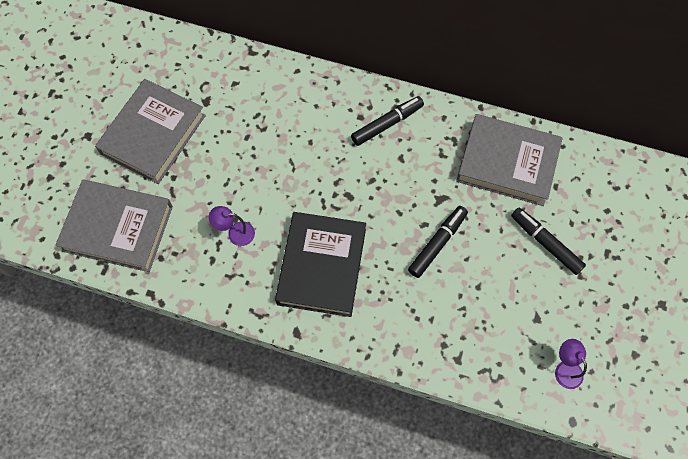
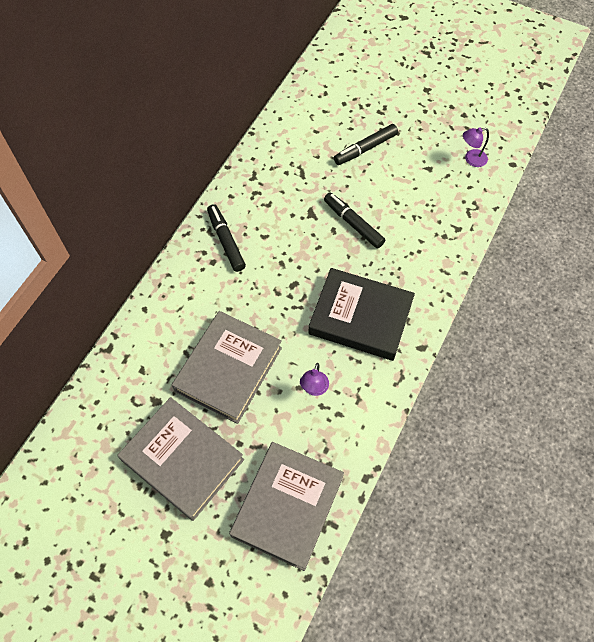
camera: 80 degrees left, 5 degrees down
grey book [456,114,563,206] -> grey book moved to [172,311,282,424]

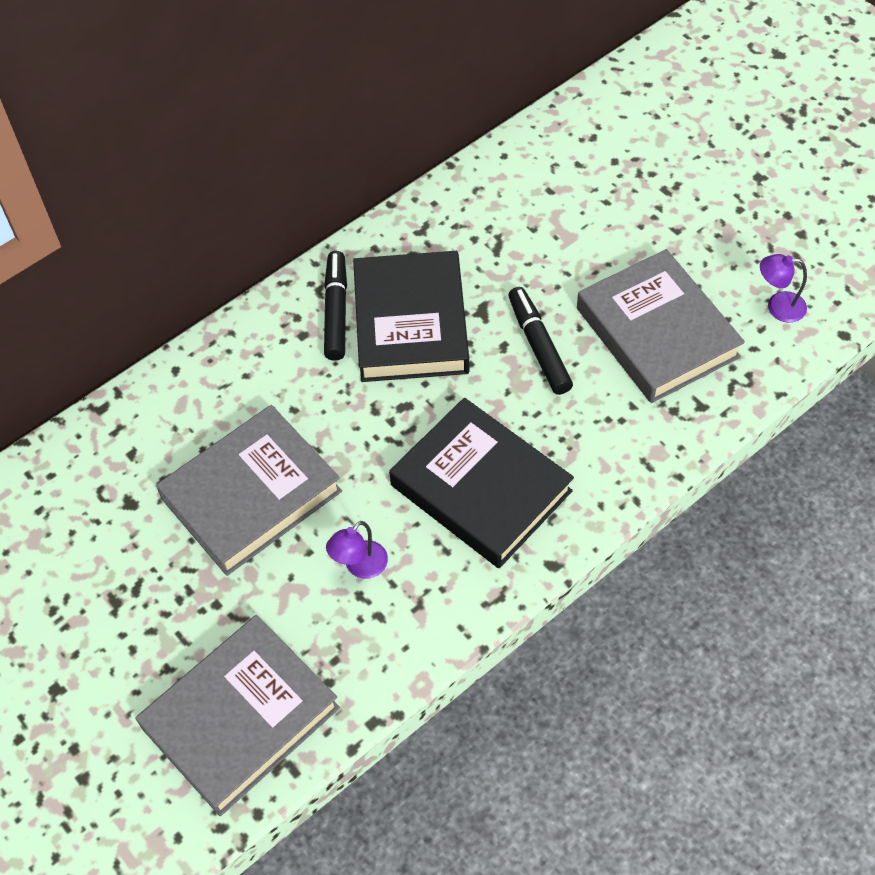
camera: 25 degrees right, 5 degrees down
grey book [117,397,244,521] -> grey book moved to [577,249,745,403]
black marker [334,124,398,165] -> none
none -> black book [353,251,469,382]

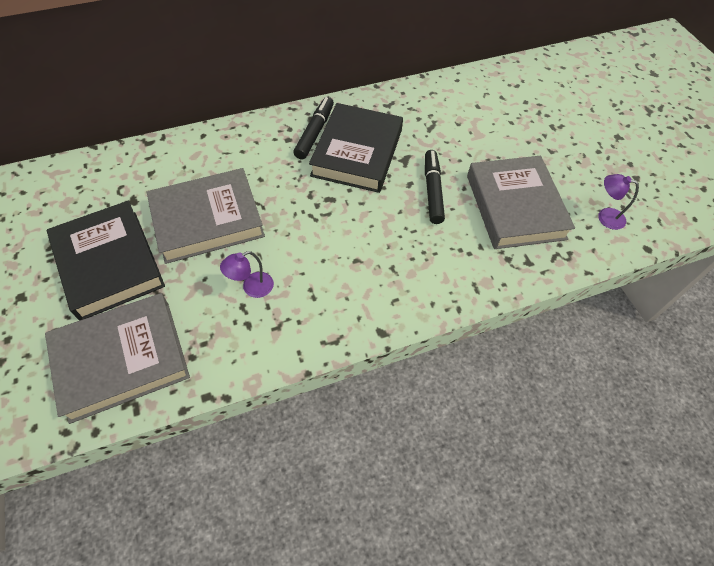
camera: 15 degrees right, 0 degrees up
black book [389,398,574,568] -> black book moved to [47,201,165,320]

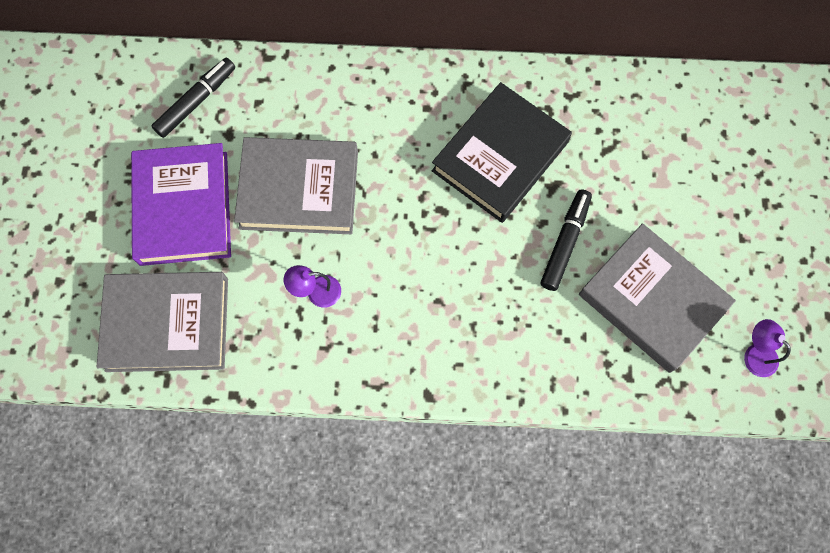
camera: 25 degrees right, 15 degrees up
black book [47,201,165,320] -> purple book [131,143,231,266]
black marker [293,97,334,160] -> black marker moved to [152,58,235,138]
grey book [467,156,575,249] -> grey book turned 60 degrees counterclockwise [579,223,736,373]

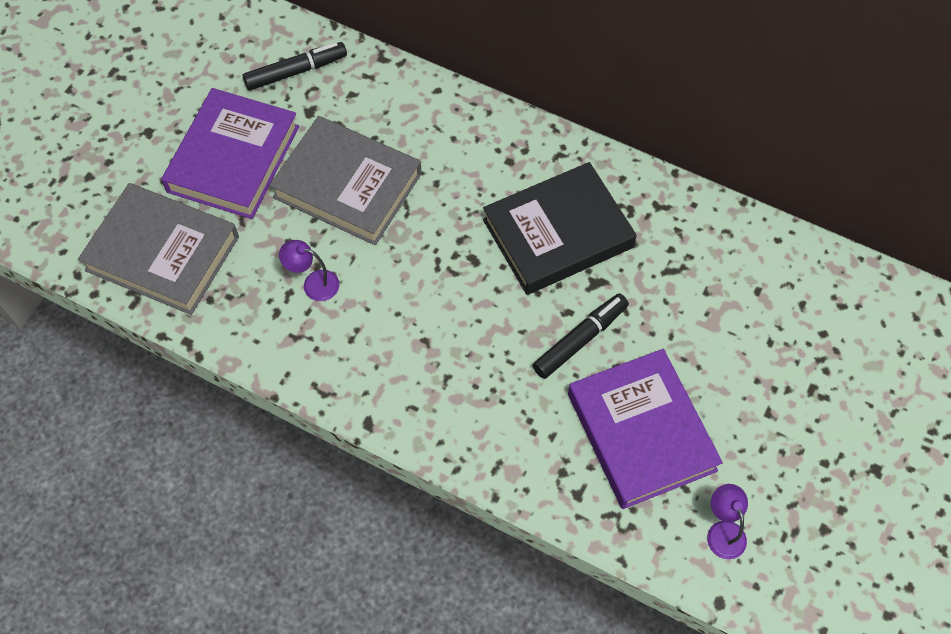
camera: 25 degrees right, 10 degrees down
grey book [579,223,736,373] -> purple book [568,349,723,509]

